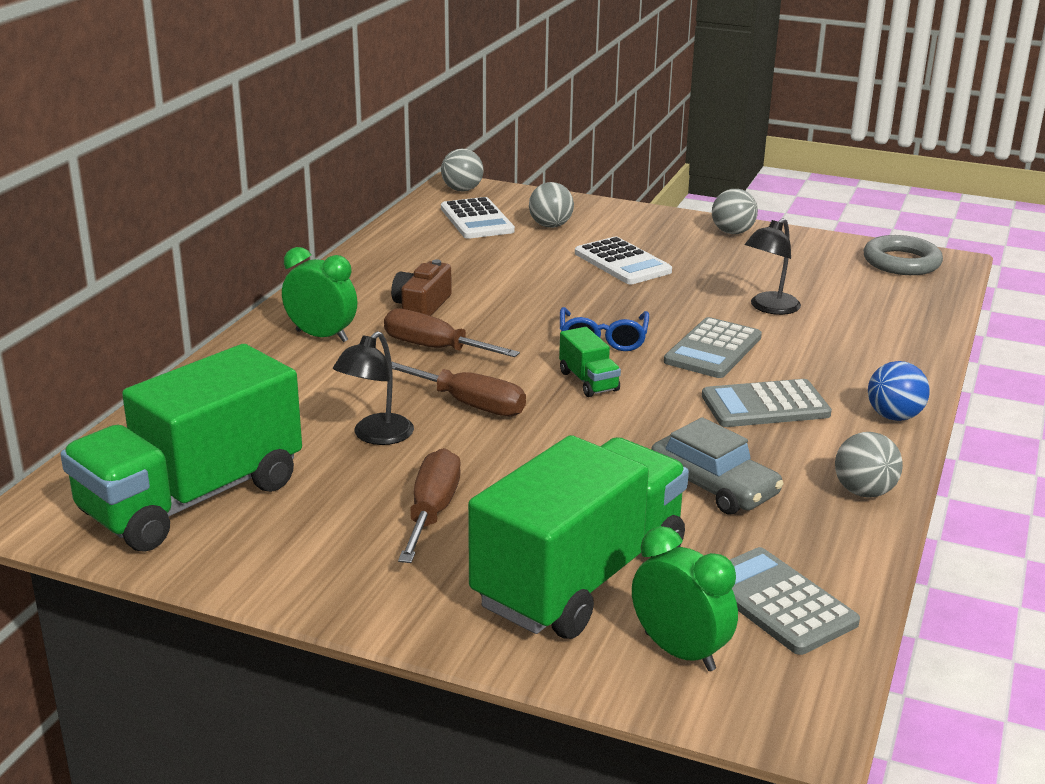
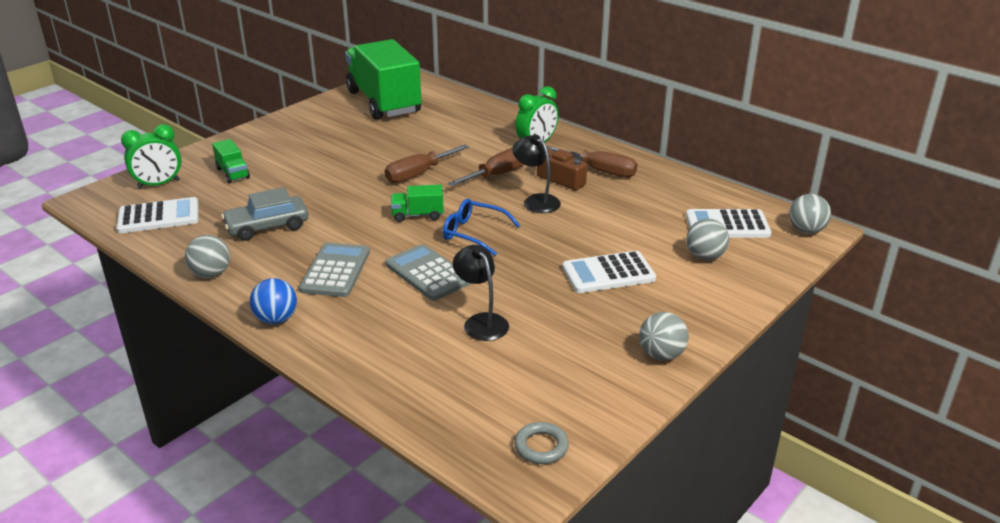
camera: 110 degrees right, 5 degrees up
black lamp [333,331,414,445] -> black lamp moved to [513,134,561,213]
brown screwdriver [398,448,461,563] -> brown screwdriver moved to [547,146,637,177]
green truck [468,435,689,639] -> green truck [212,139,250,184], size x0.40
grey calculator [730,547,860,655] -> white calculator [117,197,198,233]
grey ring [863,235,943,275] -> grey ring [514,422,569,464], size x0.61

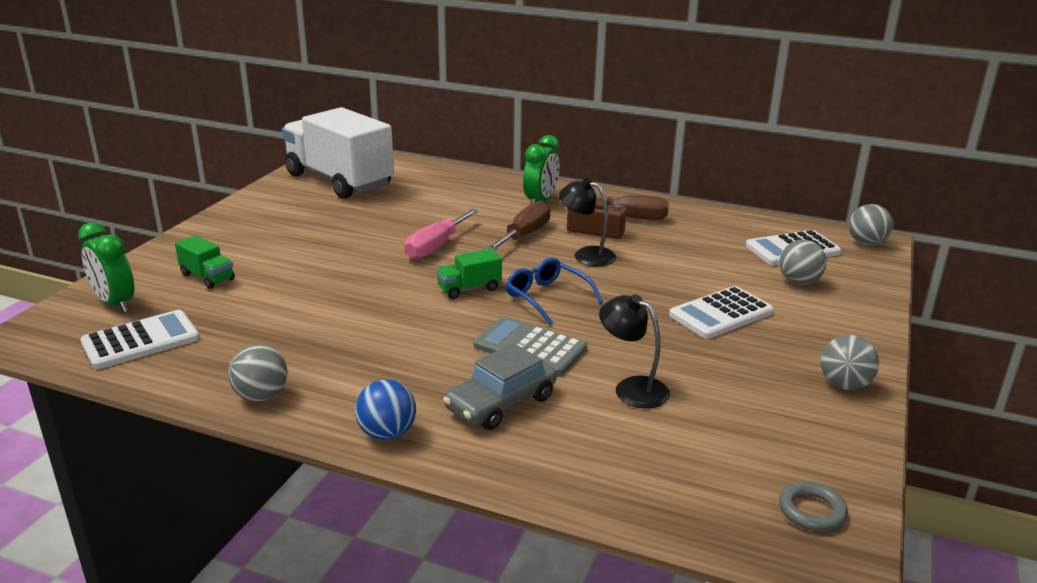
camera: 20 degrees left, 5 degrees down
green clock [121,124,182,189] -> green clock turned 90 degrees clockwise [78,222,135,312]
grey car [221,187,308,241] -> grey car moved to [443,343,557,430]
grey calculator [299,243,370,297] -> none
green truck [345,39,421,120] -> white truck [282,107,394,199]
brown screwdriver [385,145,469,183] -> pink screwdriver [405,209,479,259]
blue glasses [443,199,521,256] -> blue glasses turned 45 degrees clockwise [505,257,603,325]

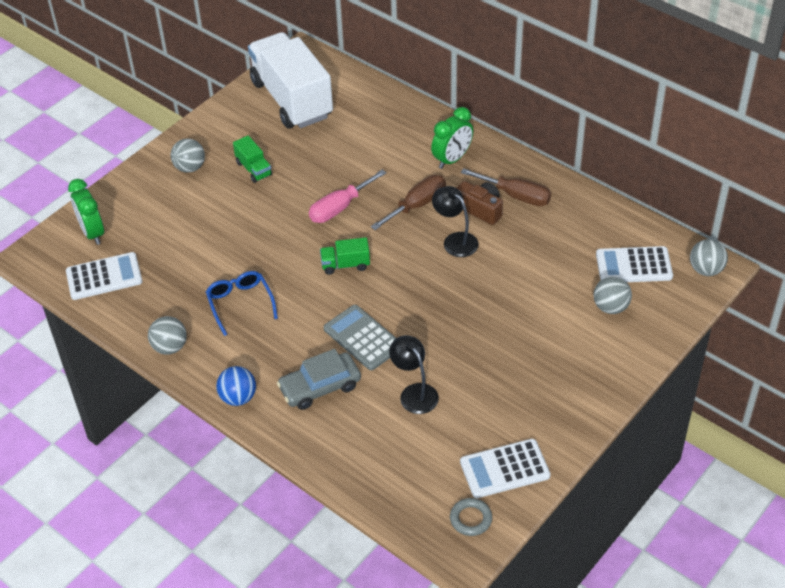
camera: 20 degrees right, 20 degrees up
green truck [175,235,235,289] -> green truck moved to [233,136,272,183]
blue glasses [505,257,603,325] -> blue glasses moved to [206,271,278,336]
white calculator [669,286,774,339] -> white calculator moved to [460,439,550,498]
grey ball [821,335,879,390] -> grey ball moved to [171,139,205,173]

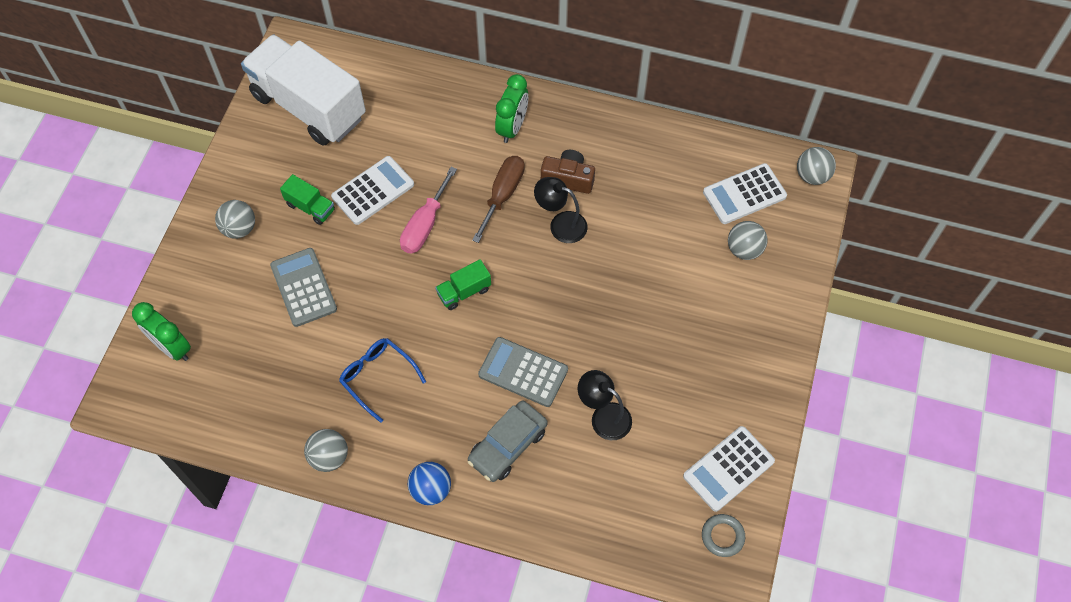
camera: 25 degrees left, 15 degrees up
white calculator [66,252,142,300] -> white calculator moved to [331,156,414,225]
brown screwdriver [461,168,551,206] -> none
none -> grey calculator [270,248,337,327]

